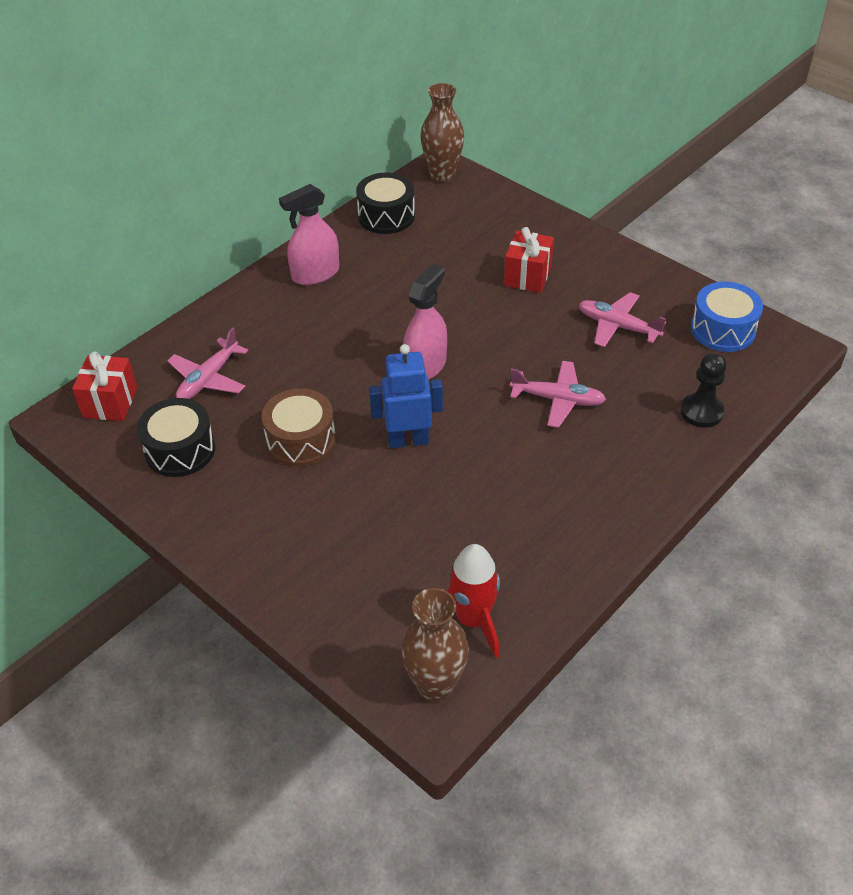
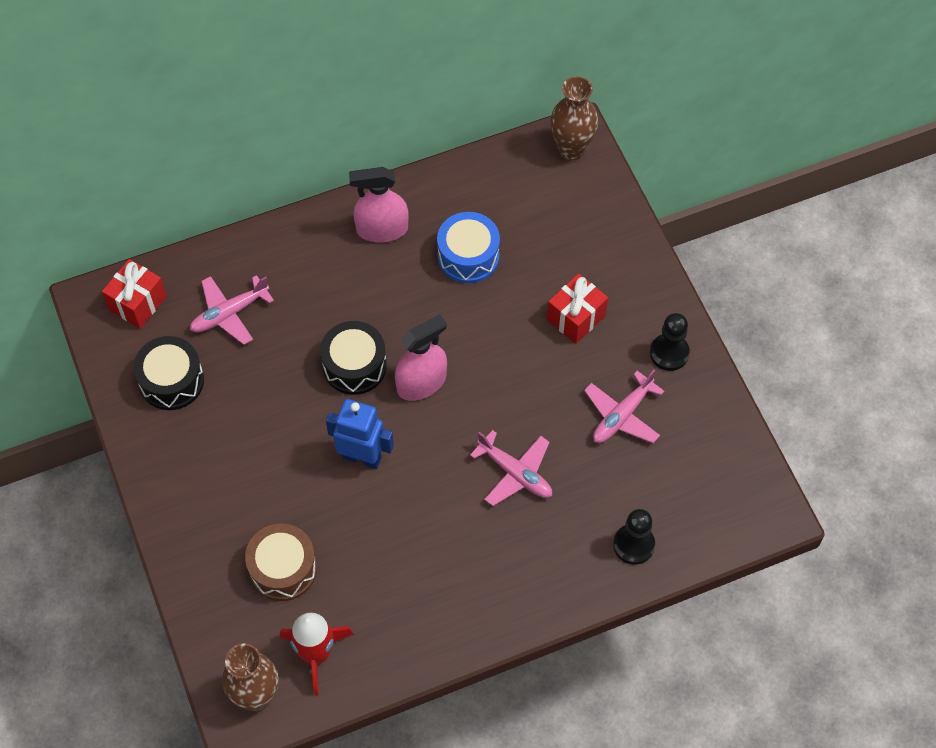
camera: 25 degrees right, 15 degrees up
brown drum [262,388,336,467] -> brown drum moved to [245,523,317,601]
black drum [356,172,415,234] -> black drum moved to [320,321,387,395]
pink plane [579,292,666,347] -> pink plane turned 105 degrees counterclockwise [584,370,665,443]
blue drum [691,282,763,352] -> blue drum moved to [437,212,500,283]
none -> black pawn [650,313,690,371]

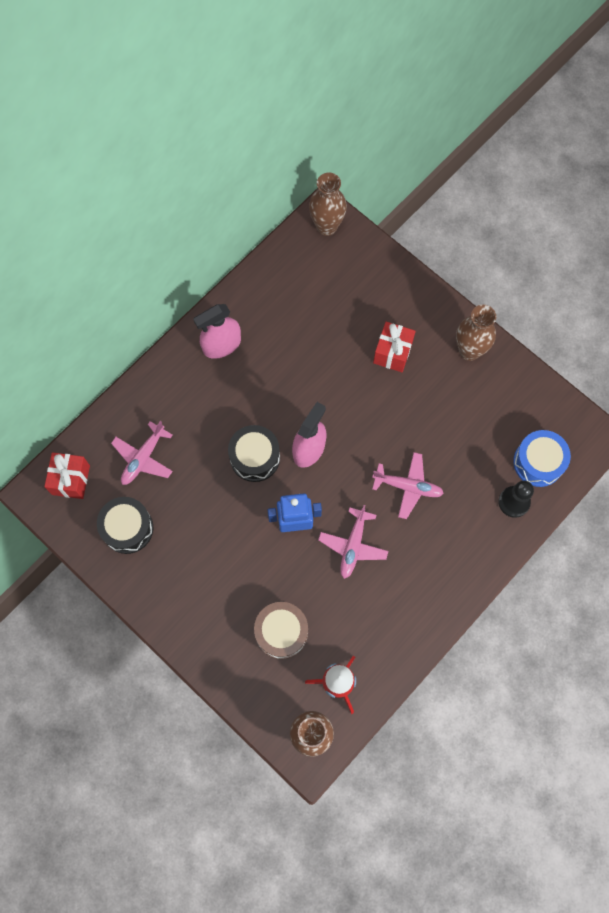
camera: 25 degrees left, 10 degrees up
blue drum [437,212,500,283] -> blue drum moved to [513,430,571,487]
pink plane [584,370,665,443] -> pink plane moved to [318,505,389,579]
black pawn [650,313,690,371] -> brown vase [456,305,496,361]

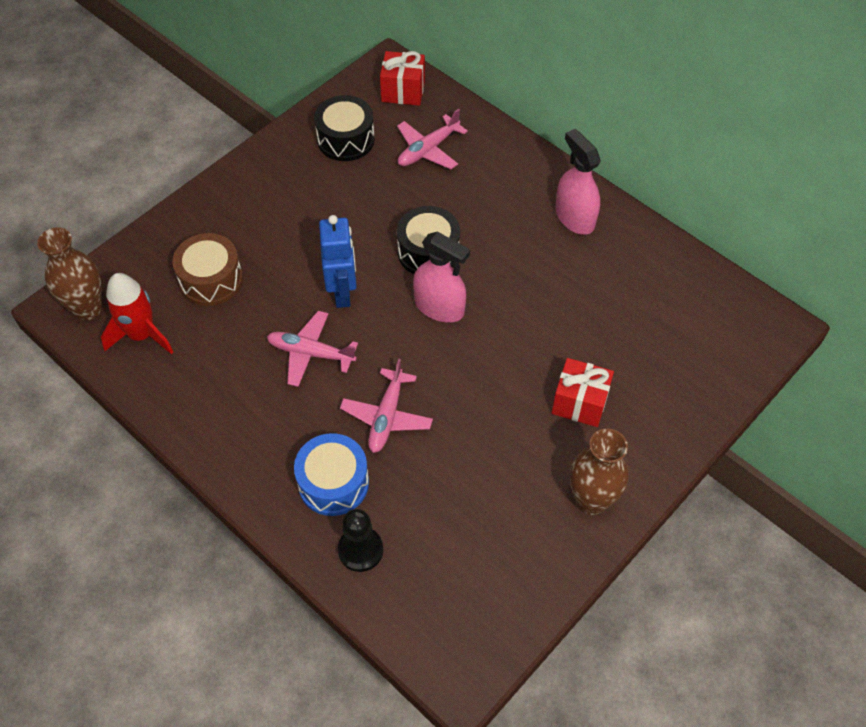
camera: 90 degrees right, 15 degrees down
pink plane [111,421,173,485] -> pink plane turned 75 degrees counterclockwise [397,109,468,169]
brown vase [309,173,347,236] -> none
blue drum [513,430,571,487] -> blue drum moved to [294,433,369,516]

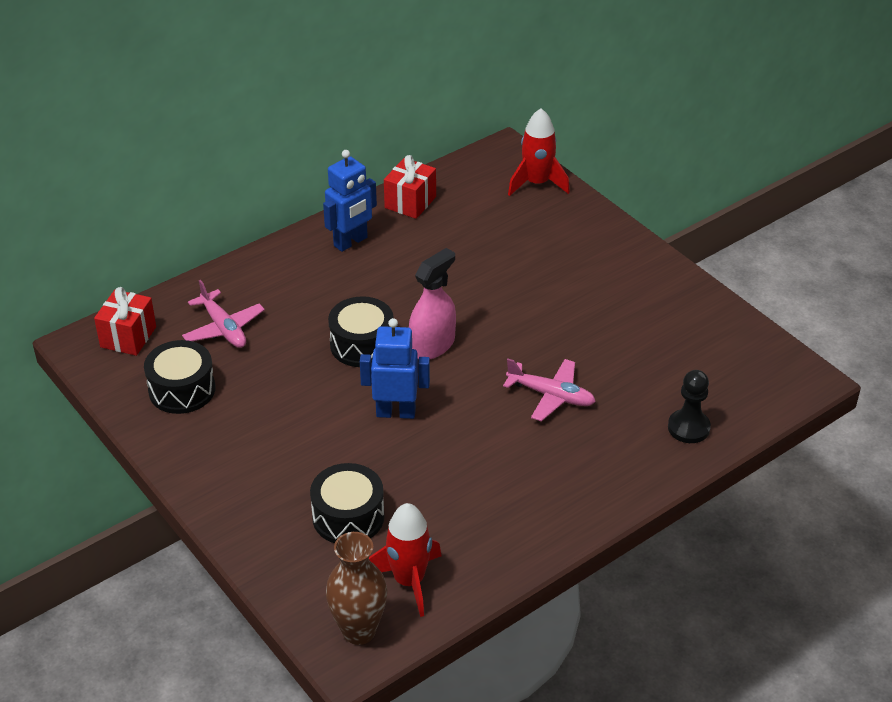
camera: 80 degrees left, 15 degrees down
brown drum [172,233,243,306] -> black drum [310,463,384,543]
pink plane [267,311,358,387] -> none
blue drum [294,433,369,516] -> none
red gift [552,358,614,427] -> red gift moved to [384,155,436,219]
pink spray bottle [556,129,601,235] -> blue robot [323,150,377,252]
brown vase [570,428,629,516] -> none
none -> red rocket [508,108,570,196]

